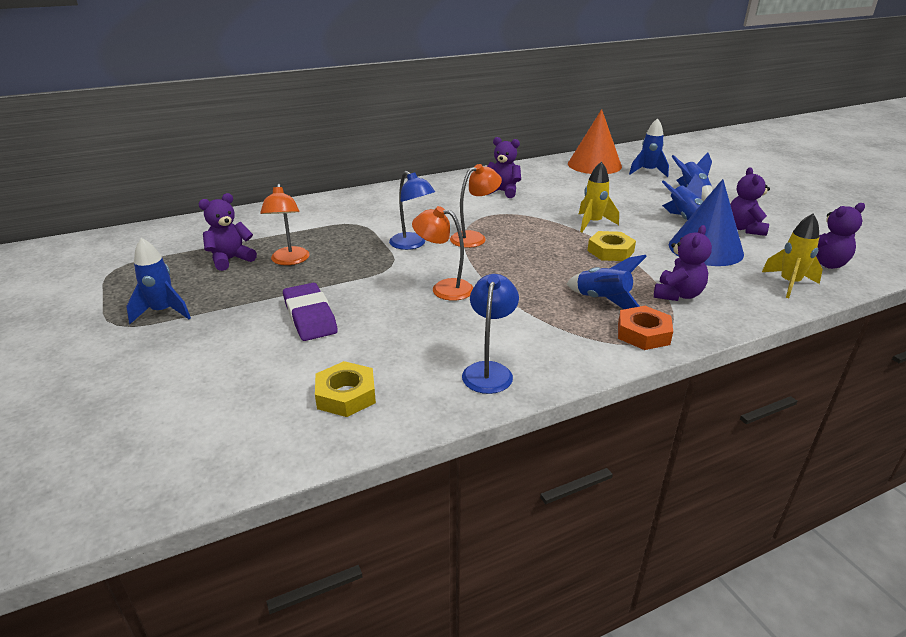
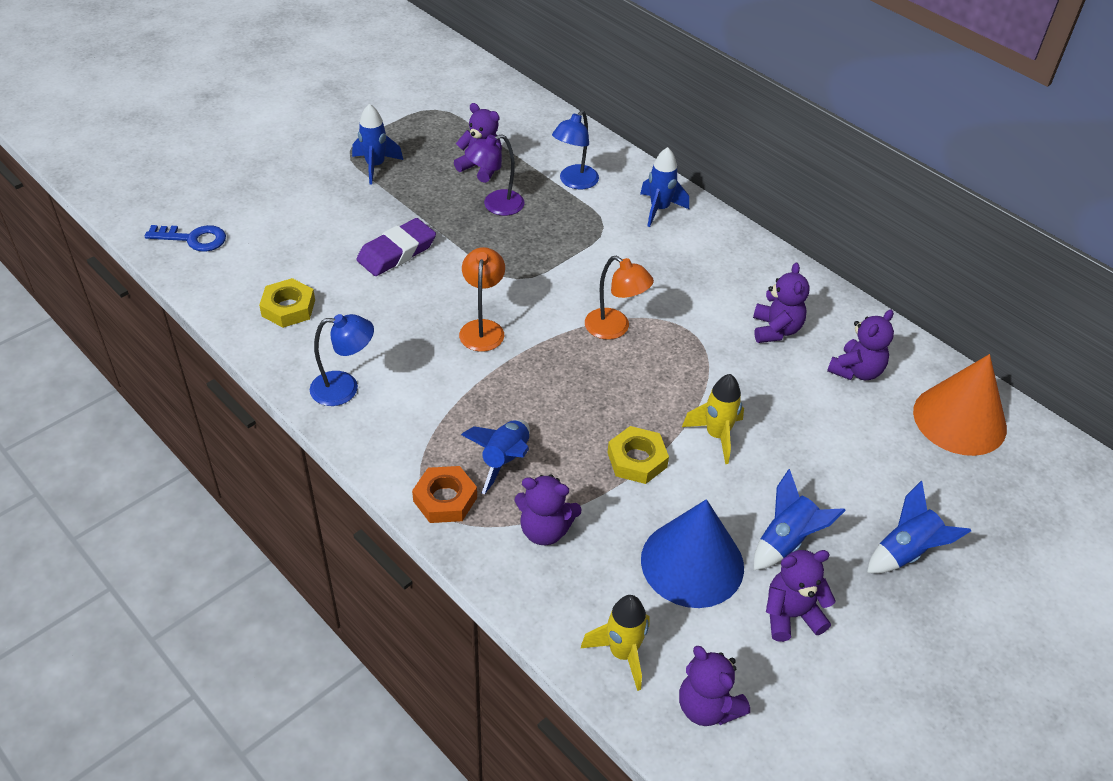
camera: 70 degrees right, 15 degrees up
orange lamp [260,184,310,265] -> purple lamp [465,134,524,216]
blue lamp [389,171,435,250] -> blue lamp moved to [552,110,599,190]
blue rocket [629,118,669,177] -> blue rocket moved to [640,147,689,227]
none -> blue key [145,225,226,252]
none -> purple teddy bear [827,310,894,380]

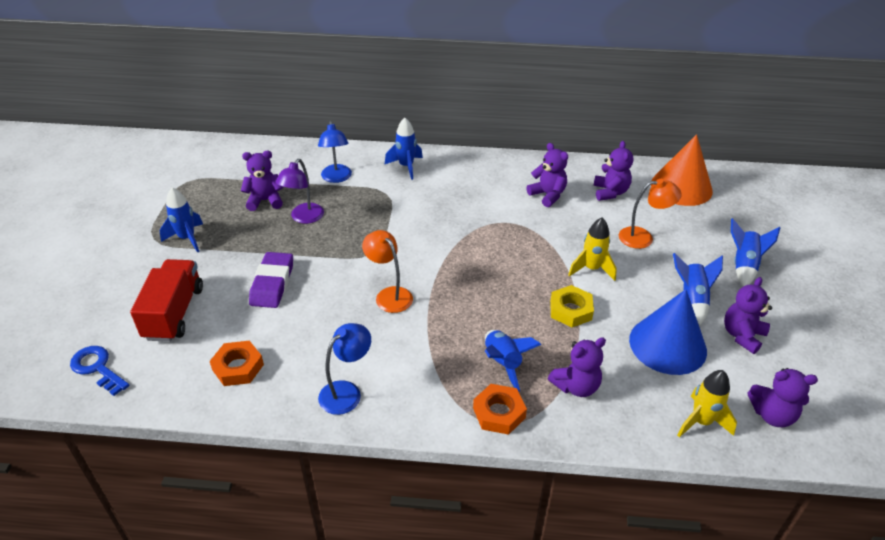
camera: 40 degrees left, 5 degrees down
blue key [145,225,226,252] -> blue key turned 105 degrees counterclockwise [70,346,130,396]
yellow nut [259,278,315,328] -> orange nut [210,341,264,386]
orange lamp [585,256,654,340] -> orange lamp moved to [619,179,682,249]
none -> red truck [130,259,203,342]

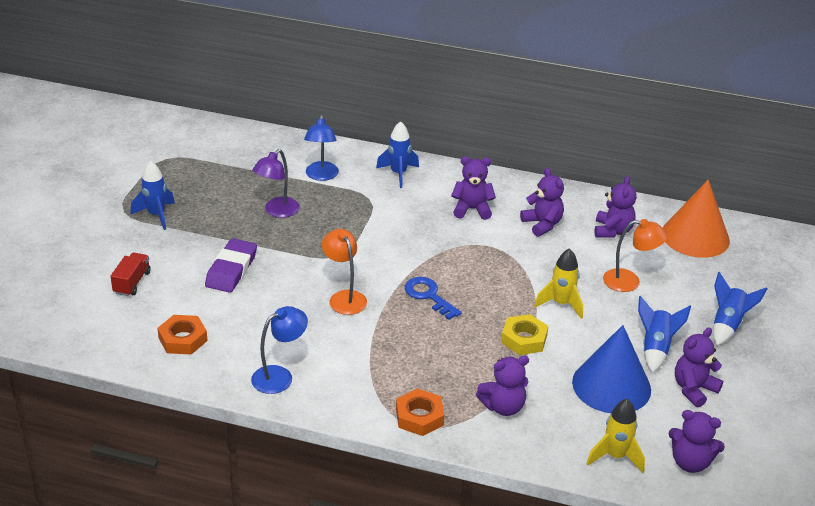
camera: 10 degrees right, 5 degrees down
blue key [70,346,130,396] -> blue key moved to [405,277,462,320]
red truck [130,259,203,342] -> red truck [110,252,151,296], size x0.57
purple teddy bear [241,151,284,211] -> purple teddy bear moved to [451,157,496,220]
blue rocket [485,330,541,392] -> none

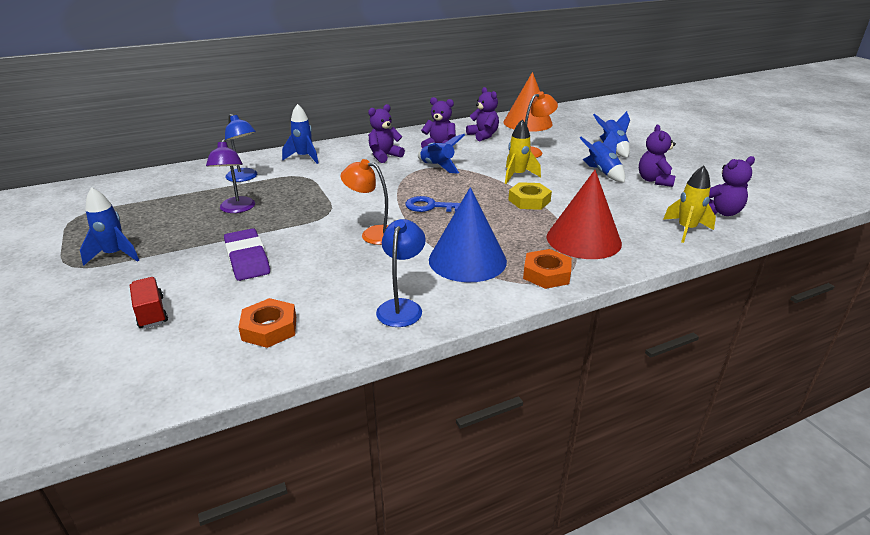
camera: 40 degrees left, 5 degrees down
purple teddy bear [476,356,529,416] -> red cone [546,170,622,259]
blue cone [572,325,651,413] -> blue cone moved to [429,187,507,282]
none -> blue rocket [418,134,465,174]

